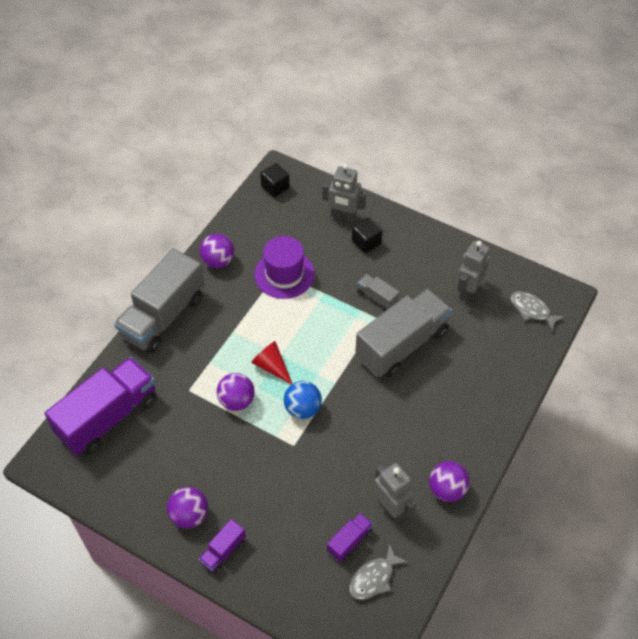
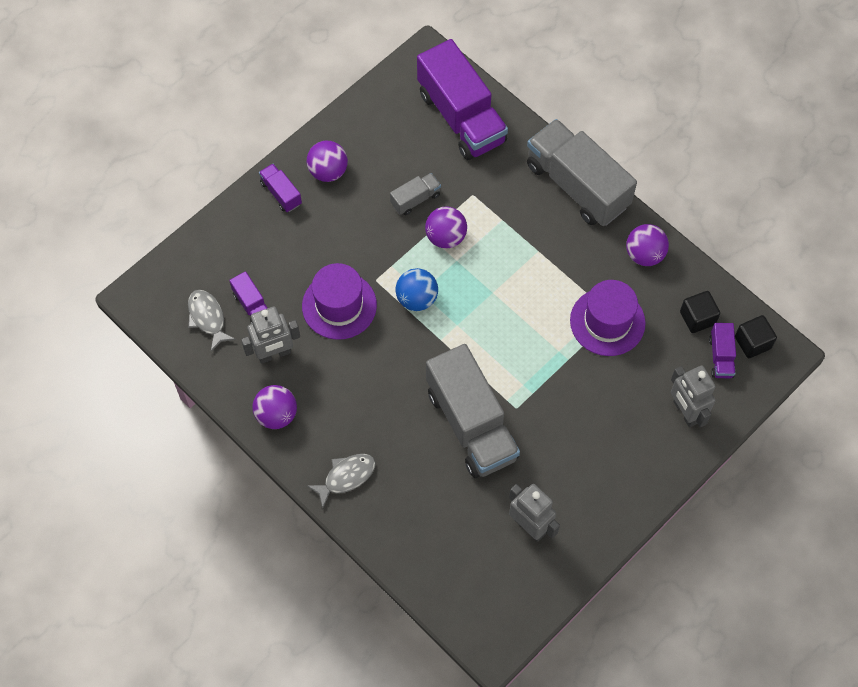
camera: 105 degrees right, 10 degrees up
red cone [251,341,292,385] -> none
grey robot [322,164,366,222] -> grey robot turned 60 degrees counterclockwise [671,365,716,428]
black cube [352,218,382,253] -> black cube moved to [680,291,720,333]
grey truck [357,274,400,311] -> grey truck moved to [390,173,441,216]
grey fish [511,291,565,332] -> grey fish moved to [307,454,376,508]
none -> purple hat [302,263,377,340]
none -> purple truck [709,323,736,378]

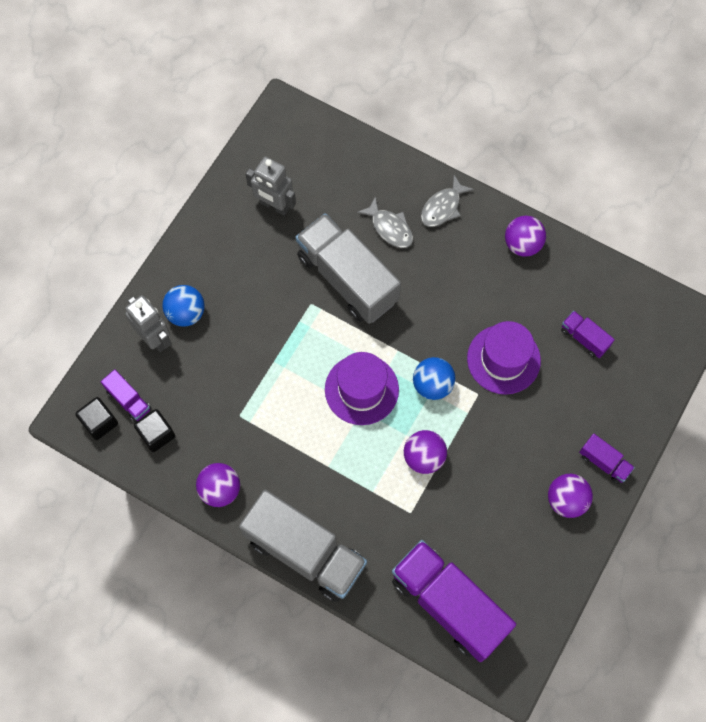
camera: 165 degrees right, 5 degrees up
grey fish [188,290,236,351] -> grey fish moved to [357,196,413,248]
grey robot [241,306,300,364] -> none
grey truck [390,173,441,216] -> none
purple hat [570,280,646,356] -> purple hat moved to [325,352,399,425]
purple truck [709,323,736,378] -> purple truck turned 150 degrees clockwise [101,369,151,422]
none -> blue ball [163,285,205,327]

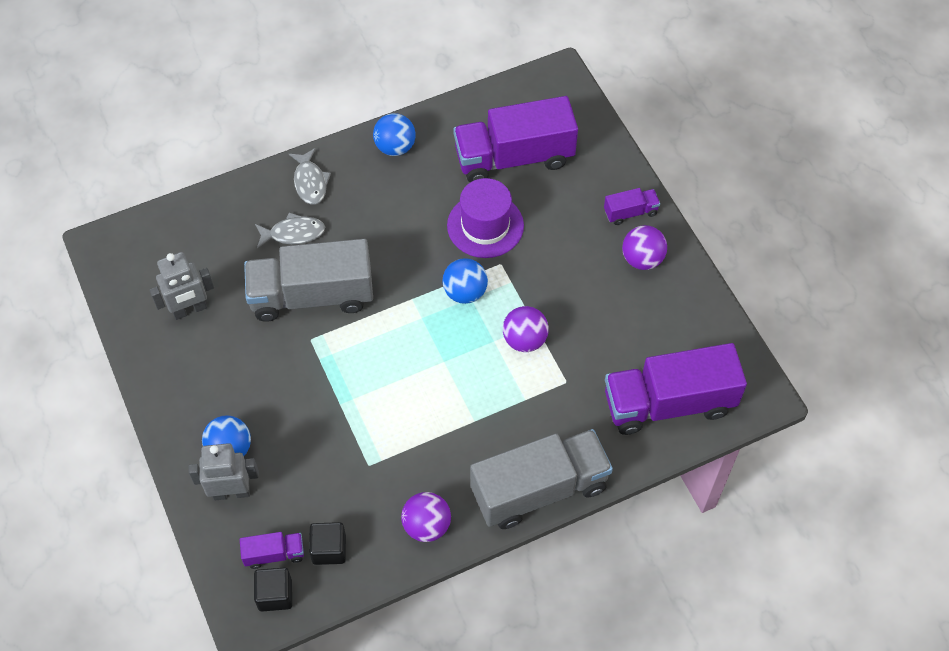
camera: 55 degrees left, 10 degrees down
purple hat [325,352,399,425] -> none
purple ball [505,216,546,257] -> blue ball [373,113,416,156]
purple truck [561,311,615,358] -> purple truck [453,96,578,182], size x2.25

